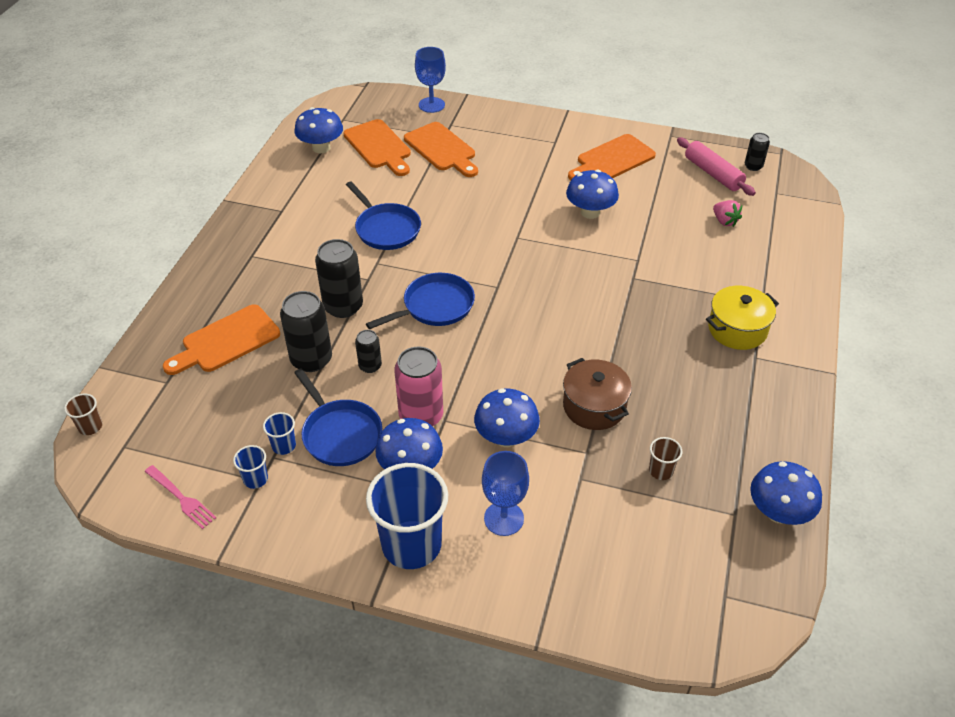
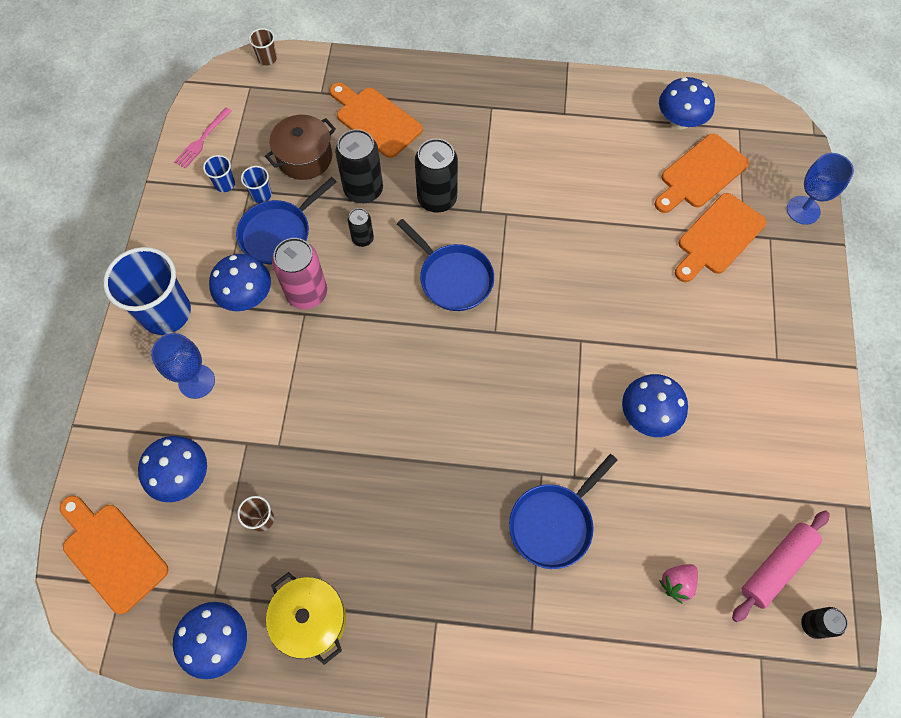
camera: 80 degrees right, 20 degrees up
blue pan [346,181,421,250] -> blue pan moved to [509,454,617,569]
blue mushroom [474,389,540,447] -> blue mushroom moved to [138,436,207,502]
brown pot [563,358,632,430] -> brown pot moved to [265,115,336,180]
orange cutting board [568,134,656,180] -> orange cutting board moved to [60,496,169,614]
yellow pot [706,286,779,350] -> yellow pot moved to [266,572,346,665]

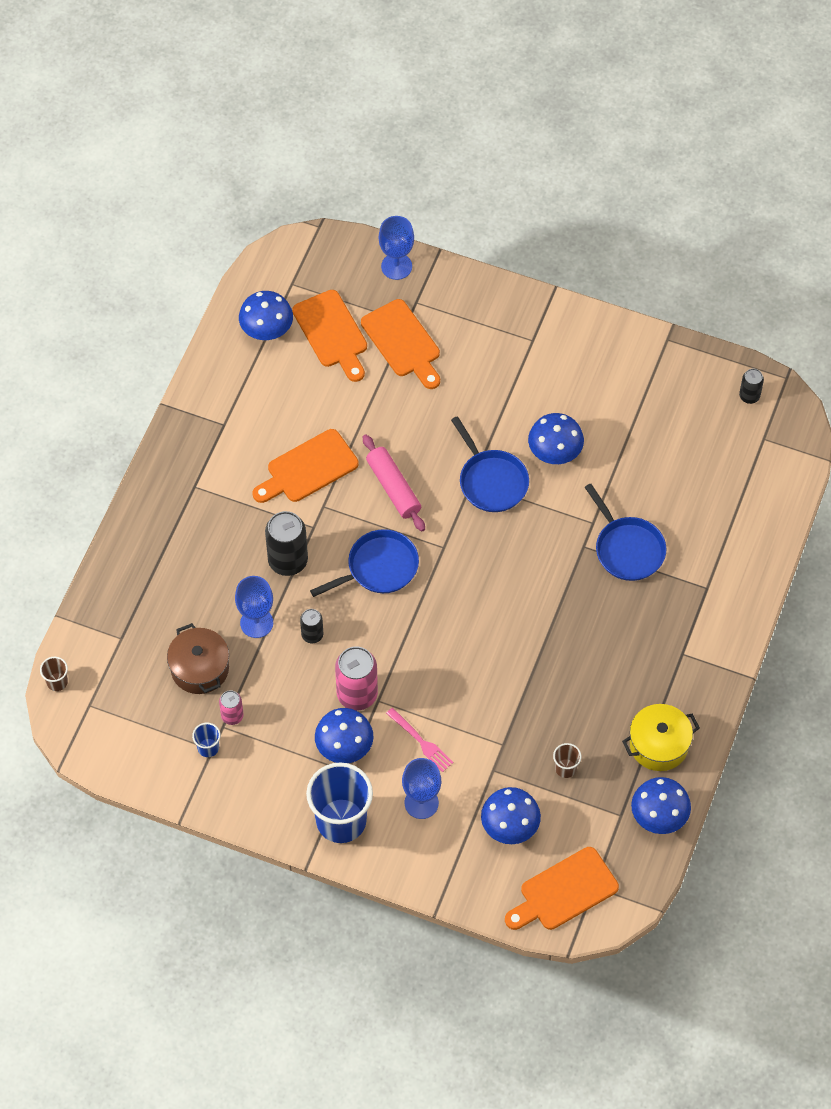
camera: 75 degrees left, 5 degrees down
pink fork [174,107,232,169] -> pink fork moved to [386,708,453,772]
blue pan [236,177,337,264] -> blue pan moved to [451,416,529,512]
blue cup [241,166,272,203] -> pink can [219,690,243,725]
orange cutting board [329,83,423,158] -> orange cutting board moved to [253,429,359,503]
black can [335,129,383,203] -> blue goblet [235,576,273,638]
pink strawberry [659,564,698,604] -> none
pink rolling pin [732,510,830,622] -> pink rolling pin moved to [363,434,425,532]

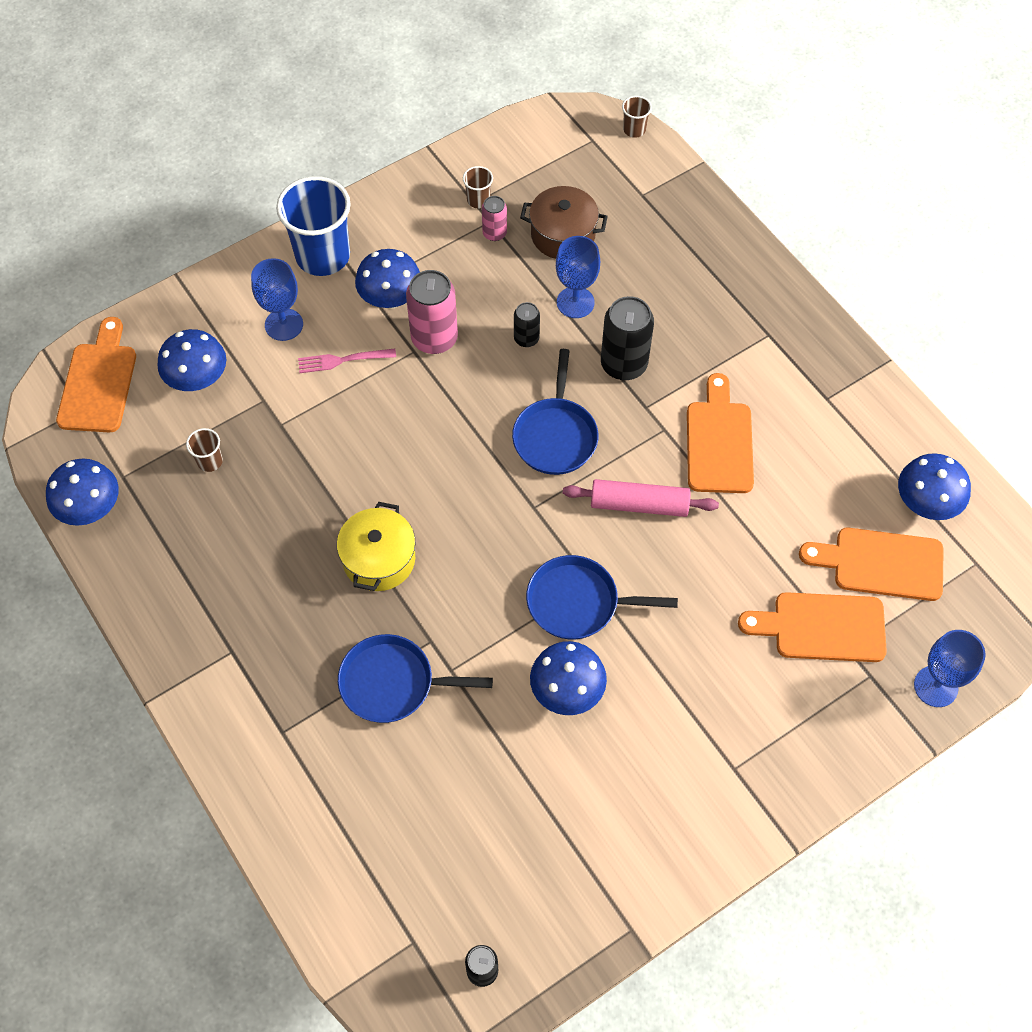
camera: 125 degrees right, 0 degrees up
blue cup [192,723,221,757] -> brown cup [463,166,493,208]
yellow pot [622,704,700,771] -> yellow pot moved to [337,502,415,591]

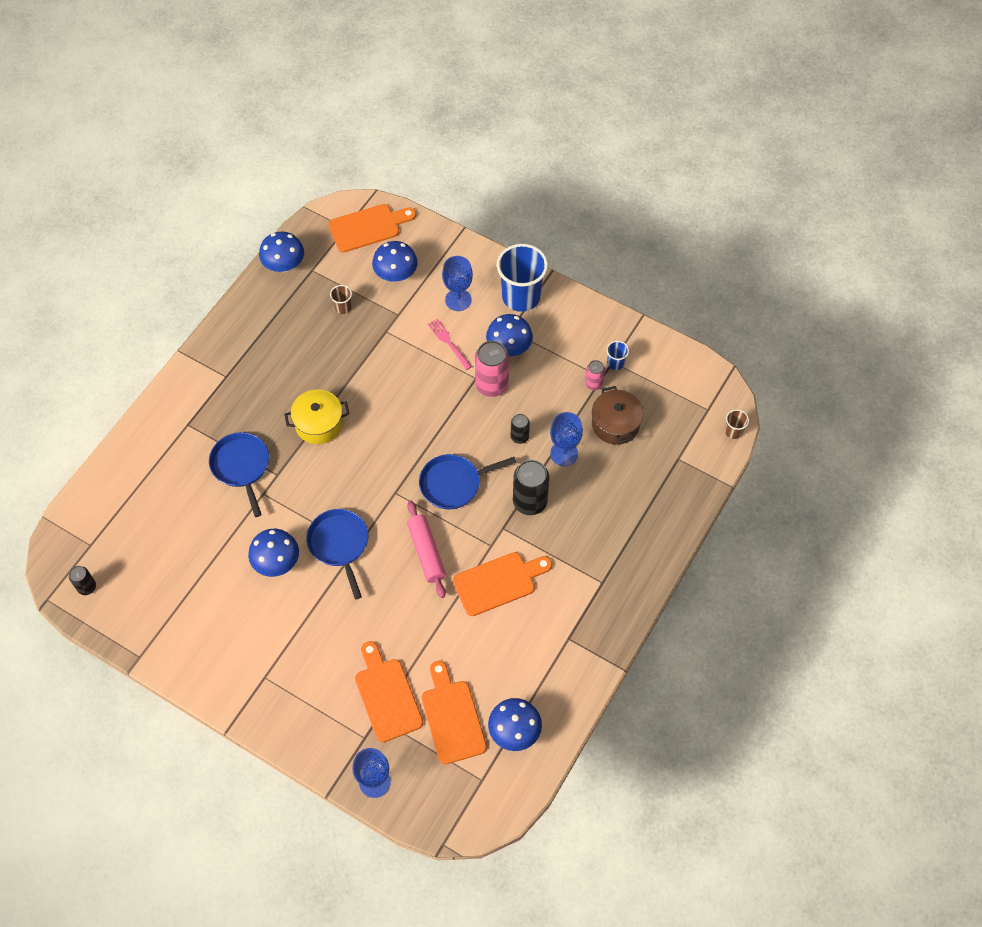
camera: 65 degrees right, 0 degrees up
brown cup [463,166,493,208] -> blue cup [607,341,629,370]

